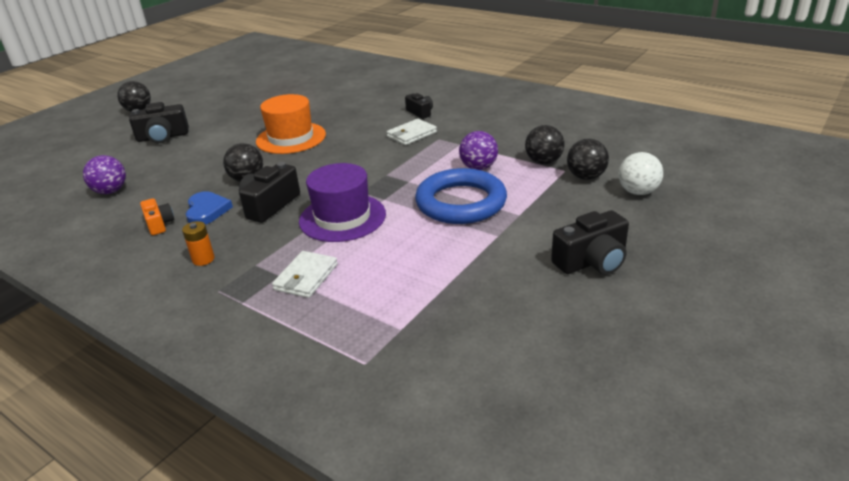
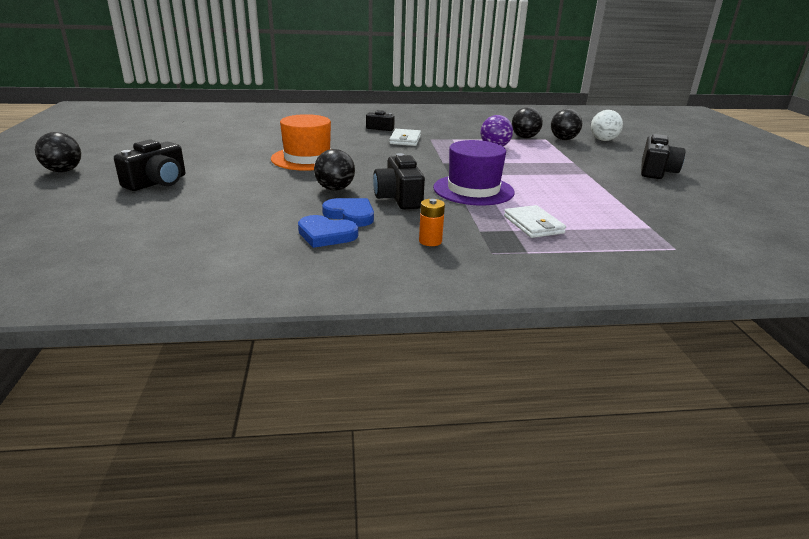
camera: 45 degrees left, 5 degrees down
purple ball [83,155,126,194] -> none
orange camera [140,198,174,235] -> blue heart [298,215,358,248]
blue ring [415,168,507,224] -> none

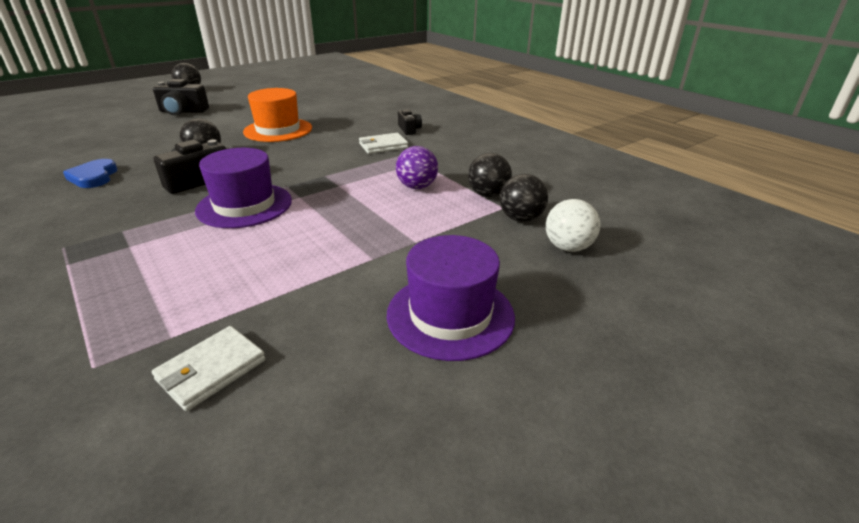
camera: 60 degrees right, 5 degrees up
blue heart [322,198,374,227] -> none
orange battery [419,199,445,246] -> none
white wallet [504,205,566,238] -> white wallet moved to [152,326,266,411]
black camera [641,134,685,179] -> purple hat [387,235,515,361]

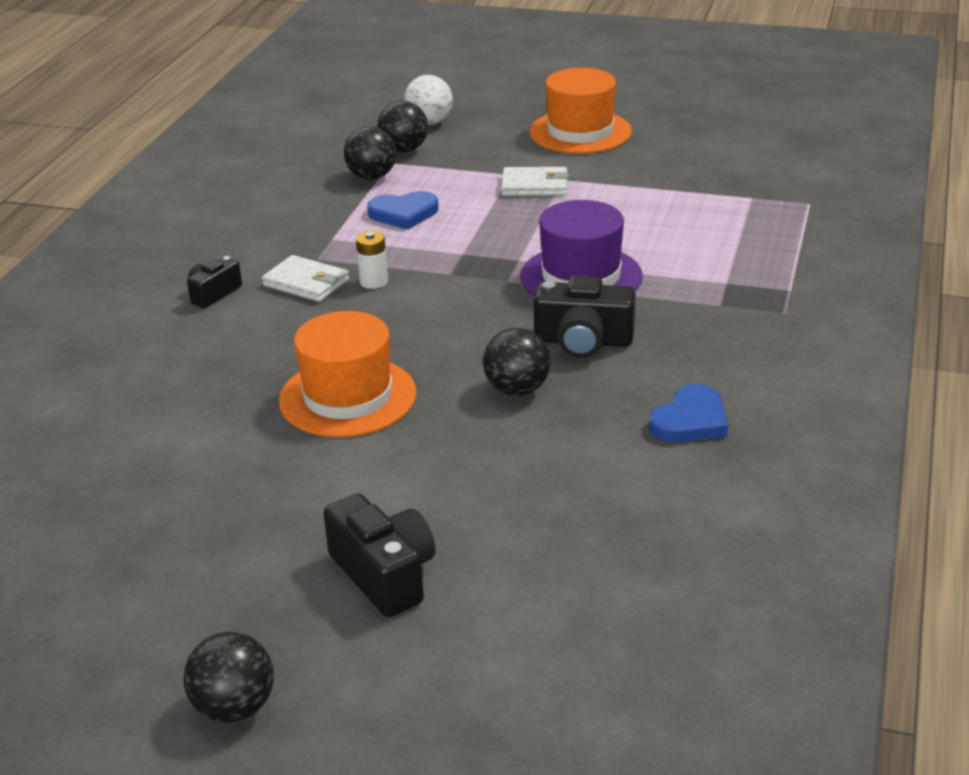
camera: 125 degrees left, 0 degrees up
white wallet [152,326,266,411] -> white wallet moved to [501,167,569,196]
purple hat [387,235,515,361] -> orange hat [529,68,632,154]
purple ball [396,146,438,189] -> blue heart [367,191,439,230]
none -> white battery [356,231,388,289]

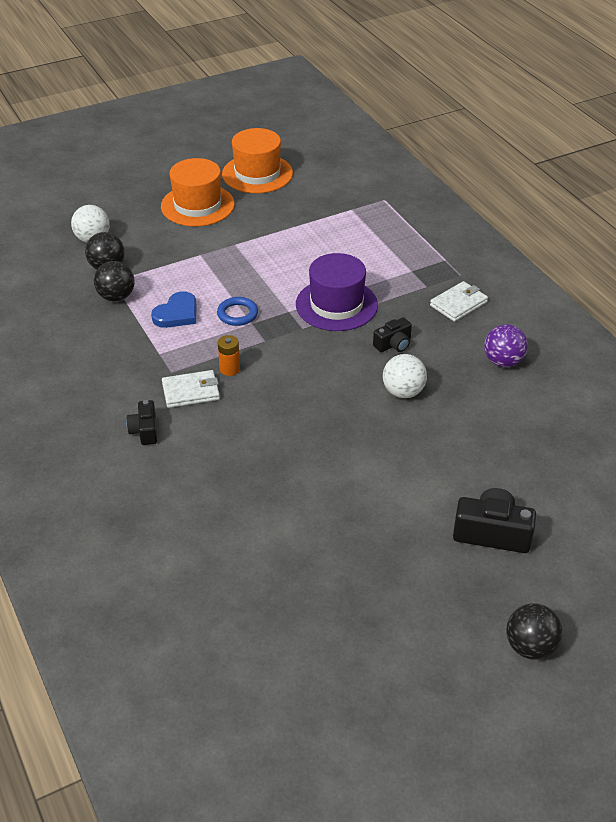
camera: 45 degrees left, 10 degrees up
orange hat [279,311,417,437] -> orange hat moved to [222,128,293,193]
white battery [356,231,388,289] -> orange battery [218,335,240,376]
black ball [483,328,551,396] -> white ball [383,354,427,398]
white wallet [501,167,569,196] -> white wallet moved to [430,281,488,322]
black camera [534,276,636,358] -> black camera [373,317,412,352], size x0.61
blue heart [649,384,728,443] -> purple ball [484,324,528,367]
none -> blue ring [217,297,258,326]

